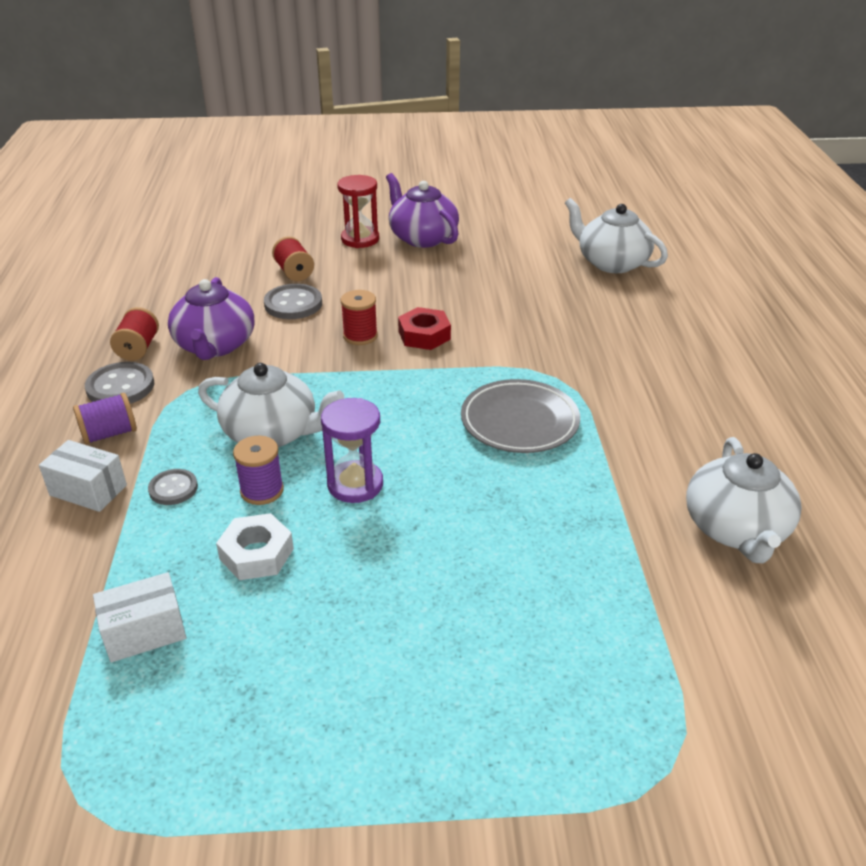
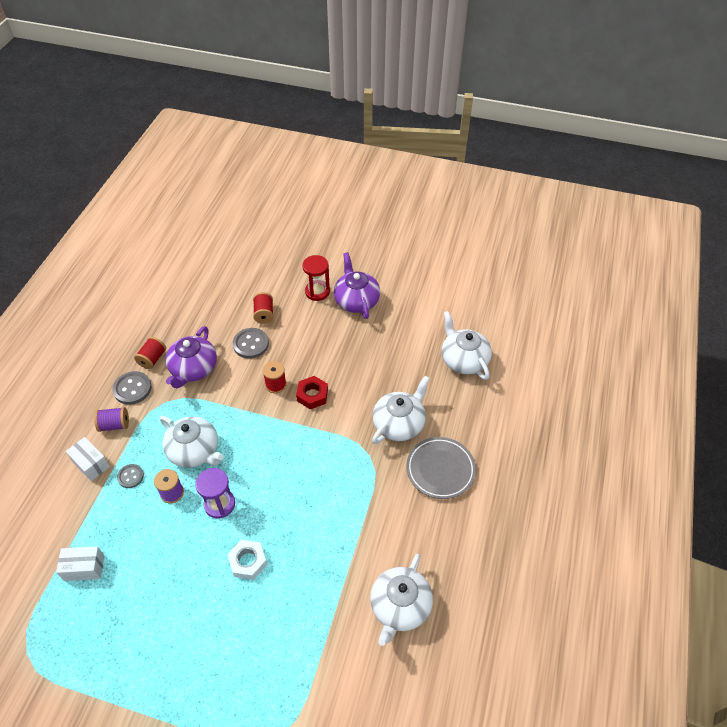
camera: 20 degrees right, 15 degrees up
white nut [216,513,294,580] -> white nut moved to [227,540,267,580]
grey plate [461,379,580,453] -> grey plate moved to [406,437,476,499]
none -> white teapot [372,376,430,444]

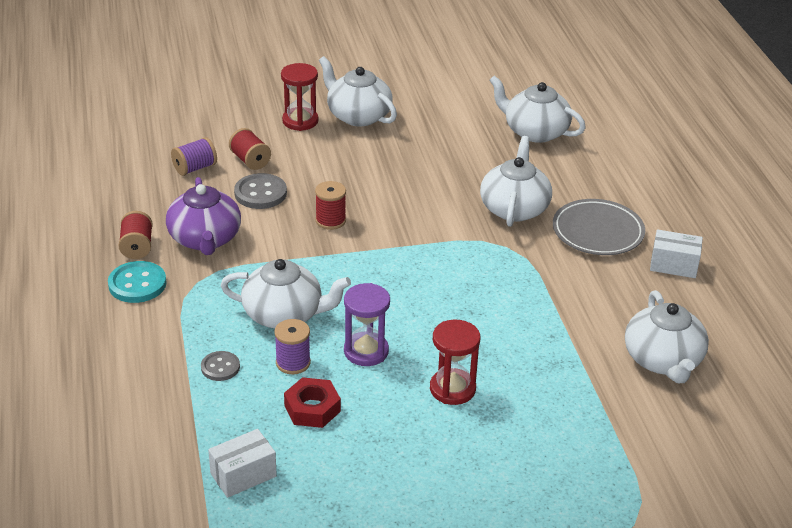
camera: 30 degrees left, 15 degrees down
white box [66,437,110,481] -> white box moved to [650,230,703,278]
purple spool [94,407,129,432] -> purple spool moved to [171,137,217,176]
grey button [113,371,152,405] -> turquoise button [108,261,167,303]
white nut [227,540,267,580] -> red hourglass [430,320,480,405]
red nut [296,376,328,409] -> red nut moved to [284,377,341,428]
purple teapot [334,252,380,319] -> white teapot [319,56,397,126]

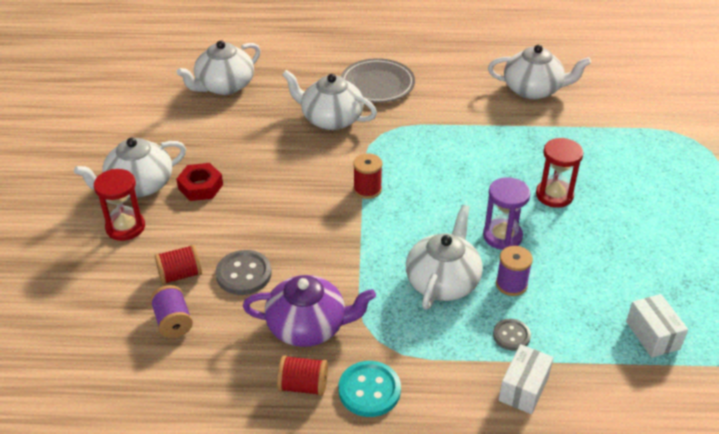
camera: 75 degrees left, 5 degrees up
red nut [284,377,341,428] -> red nut moved to [176,163,223,201]
red spool [315,181,346,230] -> red spool moved to [353,153,382,199]
white box [650,230,703,278] -> white box moved to [499,344,554,414]

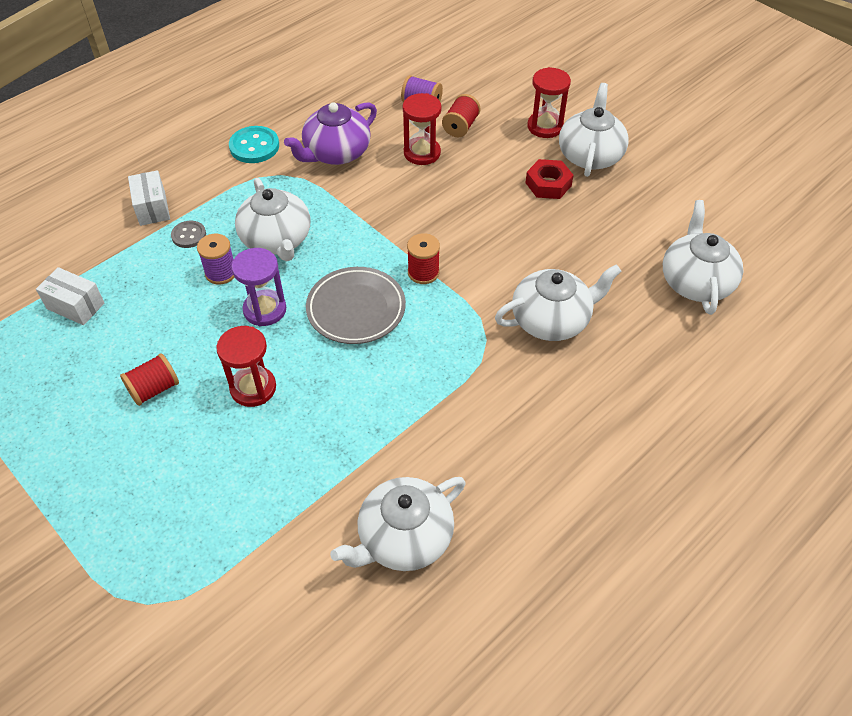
camera: 135 degrees right, 10 degrees up
grey button [216,250,272,295] -> red hourglass [402,93,442,165]
red spool [277,355,328,396] -> red spool moved to [120,353,179,406]
grey plate [341,58,415,103] -> grey plate moved to [306,267,406,344]

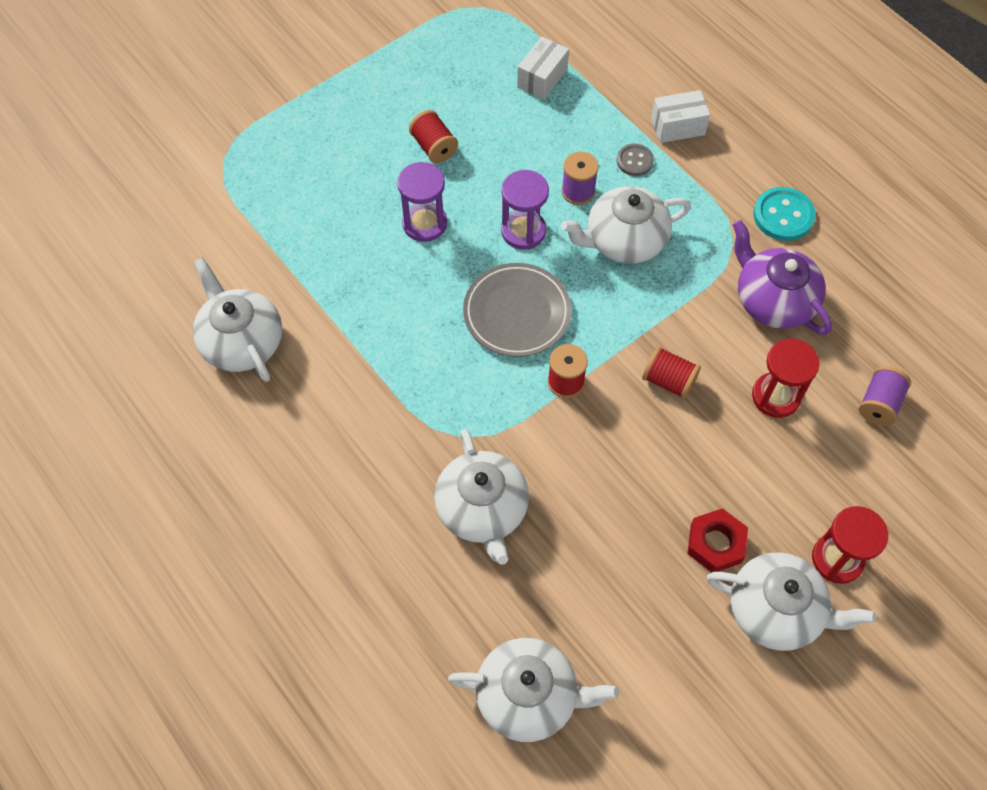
camera: 95 degrees right, 10 degrees up
red hourglass [216,326,276,407] -> purple hourglass [397,162,447,242]
red spool [442,94,480,137] -> red spool moved to [642,346,701,399]

